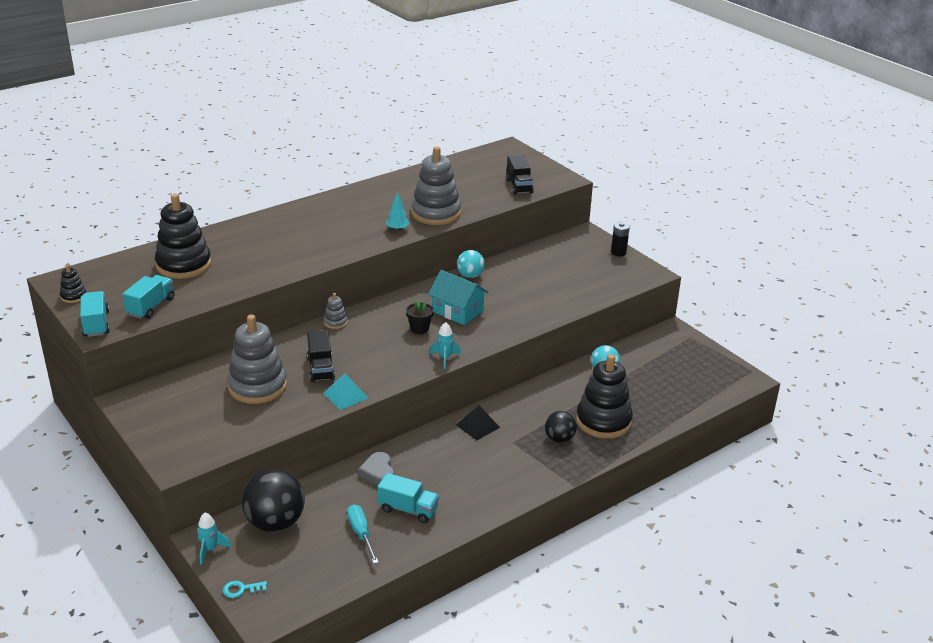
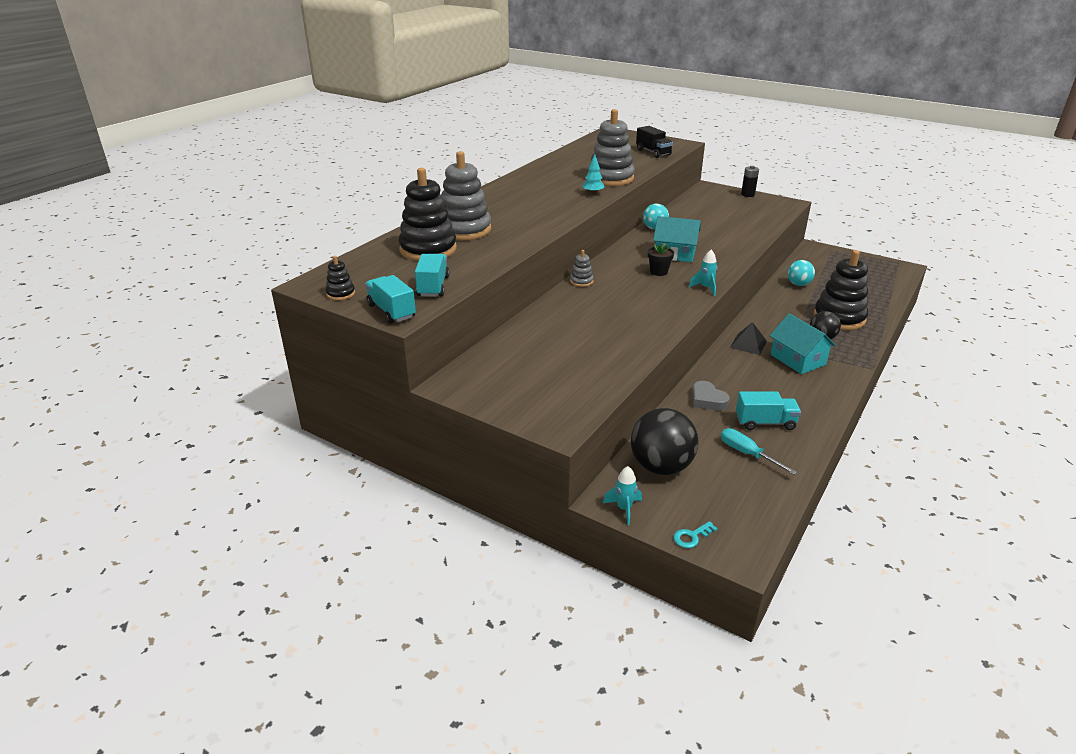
camera: 20 degrees left, 0 degrees up
grey stacking toy [227,314,287,404] -> grey stacking toy moved to [441,151,492,240]
black truck [307,330,335,382] -> none
turquoise pyramid [323,373,369,410] -> none
none -> turquoise house [770,313,836,374]

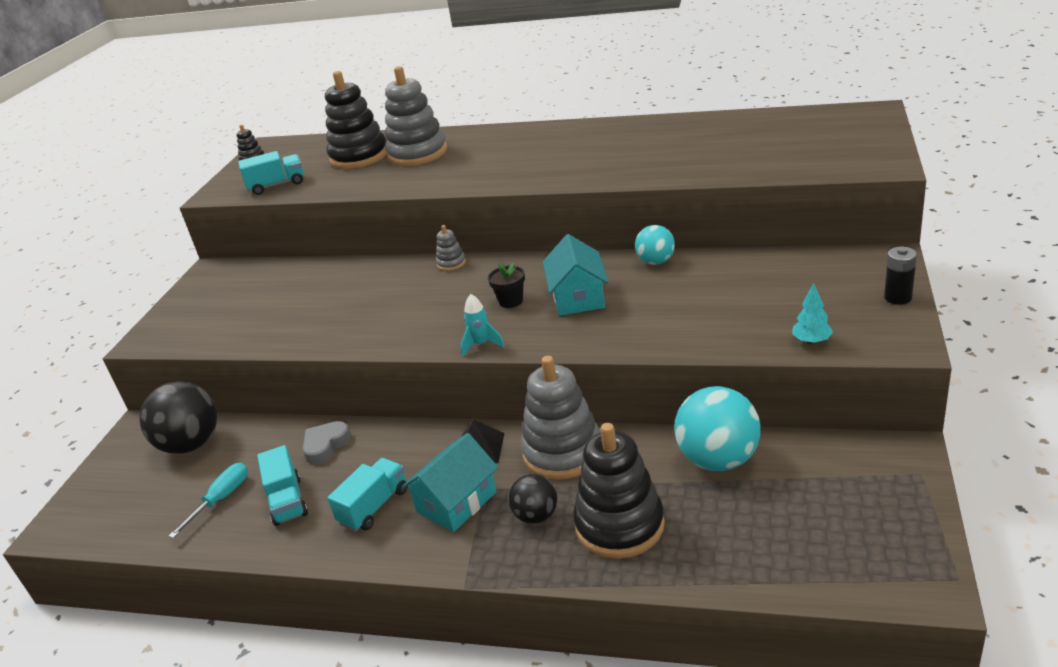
camera: 75 degrees right, 0 degrees up
turquoise truck [365,275,416,324] -> turquoise truck moved to [327,458,408,532]
turquoise tree [582,154,605,194] -> turquoise tree moved to [792,283,833,344]
grey stacking toy [588,109,635,186] -> grey stacking toy moved to [520,356,601,480]
turquoise rocket [603,466,642,526] -> none
black truck [636,126,673,158] -> none
turquoise key [673,521,718,548] -> none
turquoise ball [788,260,815,286] -> turquoise ball [674,386,761,471], size x1.76

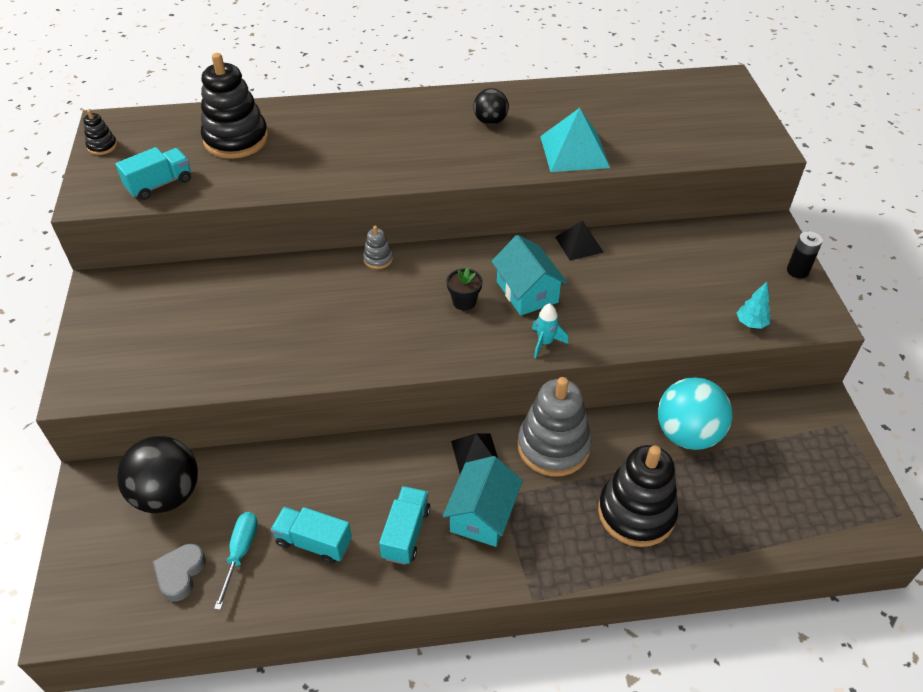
camera: 25 degrees left, 15 degrees up
turquoise truck [257,445,308,526] -> turquoise truck turned 150 degrees clockwise [271,507,352,564]
grey heart [302,421,351,464] -> grey heart moved to [153,544,206,602]
grey stacking toy [385,66,447,166] -> none
turquoise rocket [461,294,504,357] -> turquoise rocket moved to [532,303,568,359]
black ball [508,474,557,524] -> black ball moved to [473,88,509,125]
turquoise ball [635,225,675,265] -> black pyramid [555,220,604,261]
none -> turquoise pyramid [540,108,610,172]

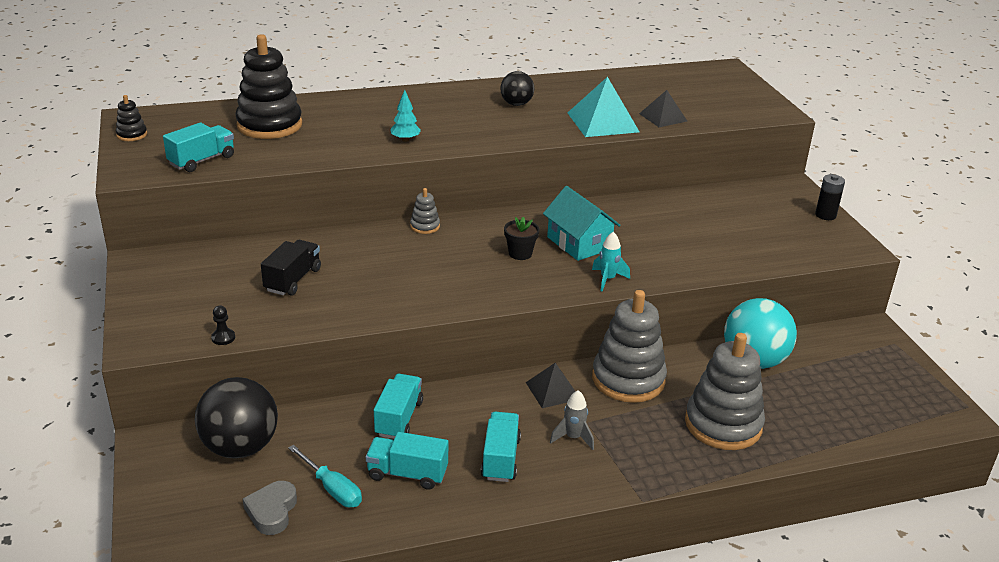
camera: 10 degrees left, 15 degrees down
turquoise screwdriver [214,512,258,610] -> turquoise screwdriver turned 135 degrees clockwise [288,445,362,507]
turquoise house [442,456,523,547] -> grey rocket [550,390,594,450]
black pyramid [555,220,604,261] -> black pyramid moved to [639,90,687,127]
black stacking toy [598,445,679,547] -> grey stacking toy [685,333,765,450]
turquoise tree [737,282,771,329] -> turquoise tree moved to [390,90,421,142]
none -> black pawn [211,306,235,345]
none -> black truck [261,240,321,296]
none -> turquoise truck [374,374,423,439]

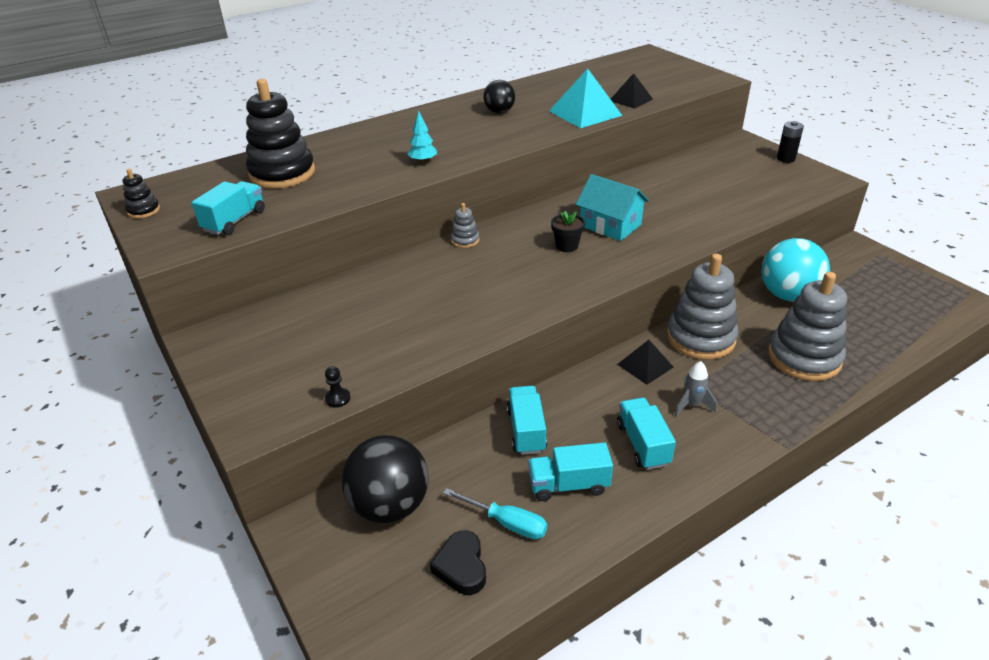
camera: 15 degrees left, 5 degrees up
grey heart [243,481,297,535] -> black heart [430,530,486,595]
black truck [261,240,321,296] -> none
turquoise rocket [592,232,630,292] -> none

